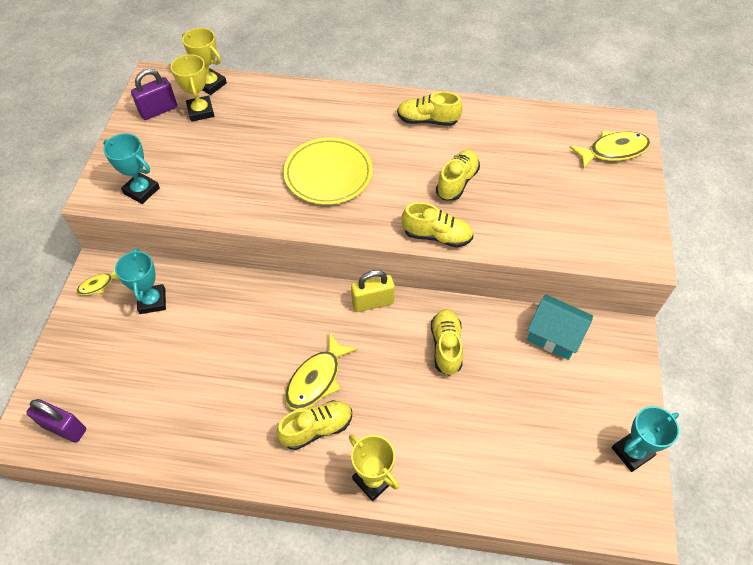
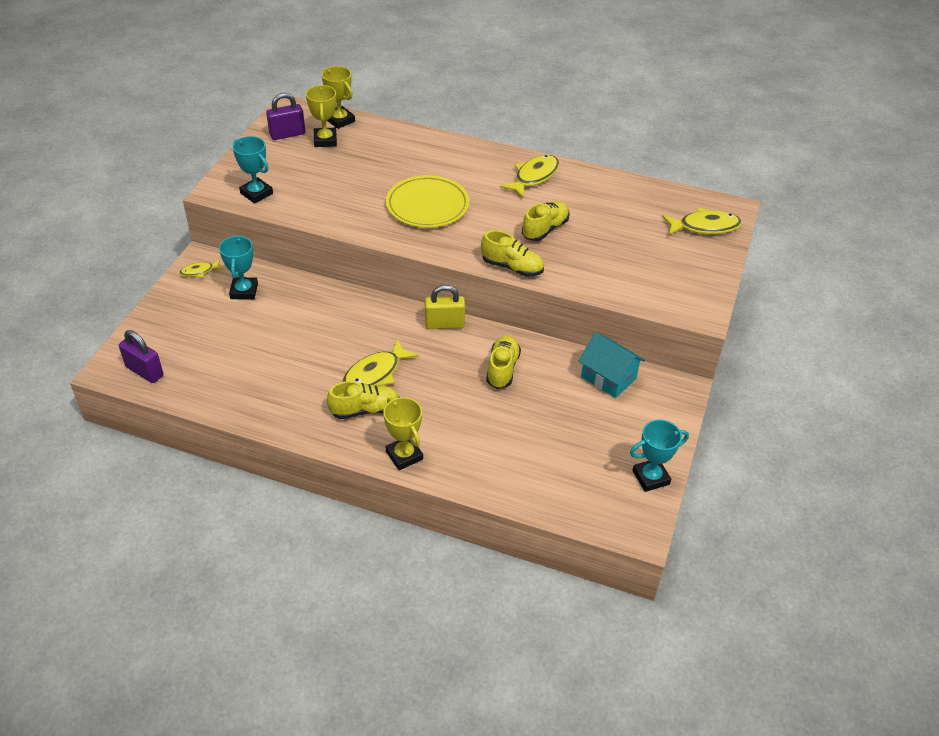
camera: 10 degrees right, 10 degrees down
yellow shoe [397,92,463,126] -> yellow fish [500,155,559,198]

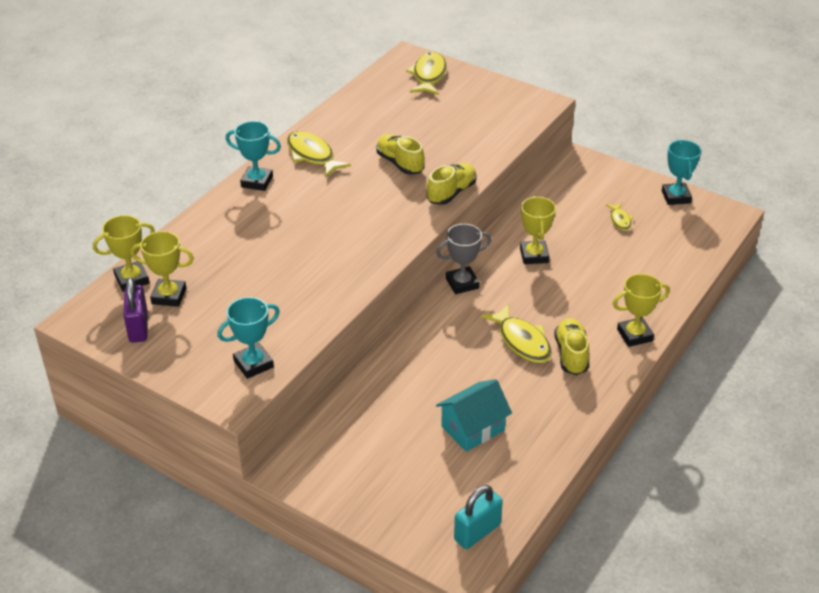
camera: 75 degrees left, 5 degrees down
purple padlock [119,330,164,383] -> turquoise padlock [454,485,503,549]
yellow fish [179,259,223,278] -> yellow fish moved to [606,203,633,231]
turquoise trophy [219,235,258,300] -> turquoise trophy moved to [226,121,281,191]
yellow plate [386,175,469,228] -> none
yellow padlock [425,285,465,329] -> grey trophy [436,224,491,294]
yellow shoe [486,335,521,389] -> yellow trophy [520,196,556,264]
turquoise house [579,333,645,398] -> turquoise house moved to [436,379,512,452]

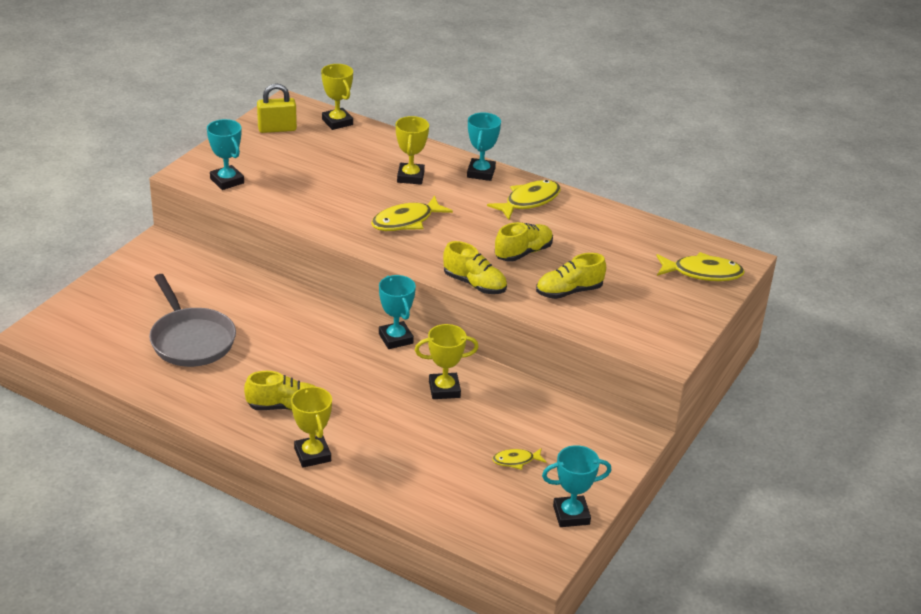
camera: 85 degrees right, 5 degrees down
purple padlock [124,277,148,343] -> yellow padlock [257,83,297,133]
yellow trophy [130,231,194,307] -> yellow trophy moved to [396,116,429,185]
grey trophy [436,224,491,294] -> turquoise trophy [379,275,416,349]
turquoise house [436,379,512,452] -> grey pan [149,274,236,367]
turquoise padlock [454,485,503,549] -> none
yellow fish [481,304,552,363] -> yellow fish moved to [371,196,453,231]
none -> yellow shoe [536,253,606,299]

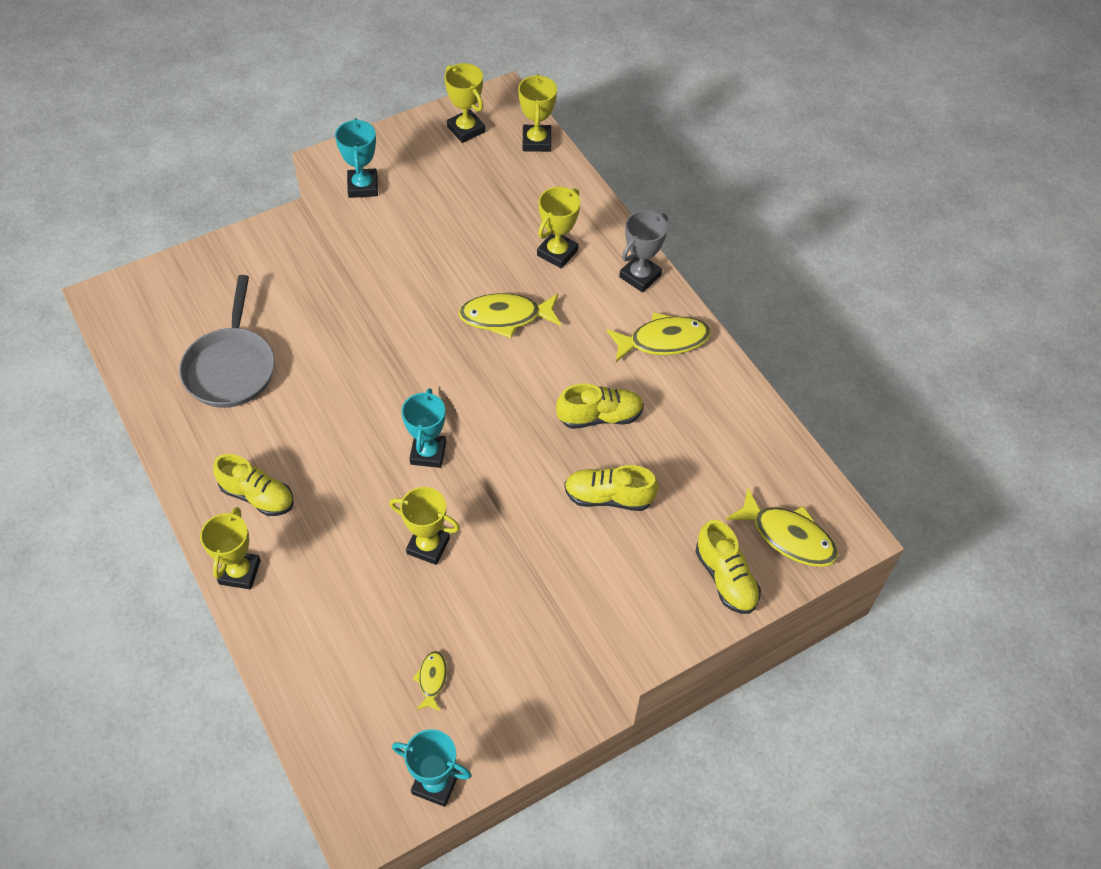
camera: 30 degrees right, 20 degrees up
yellow padlock [257,83,297,133] -> yellow trophy [444,63,485,143]
yellow shoe [443,241,507,294] -> yellow shoe moved to [695,520,761,614]
turquoise trophy [467,113,501,181] -> grey trophy [619,210,668,292]
yellow fish [492,448,546,470] -> yellow fish turned 75 degrees clockwise [413,651,447,711]

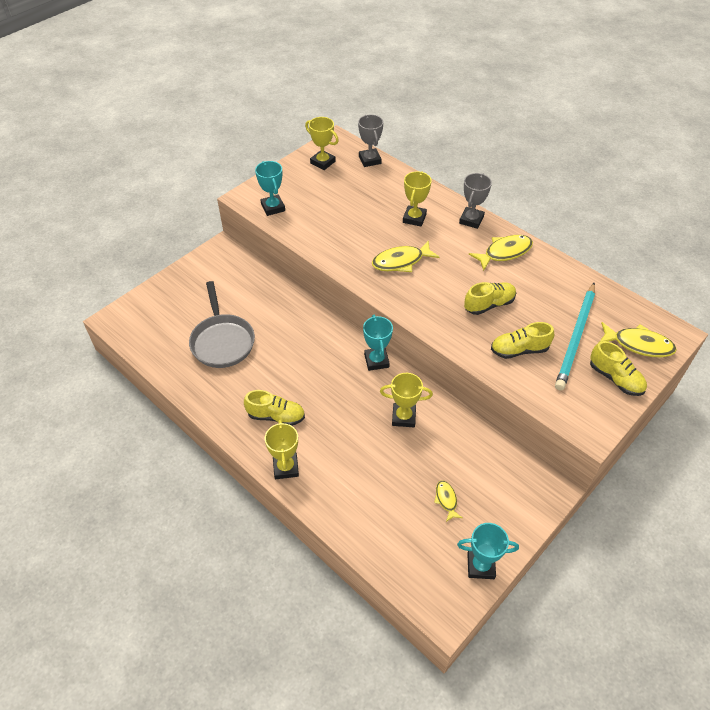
camera: 15 degrees left, 5 degrees down
yellow trophy [518,74,557,152] -> grey trophy [358,115,383,167]
none -> turquoise pencil [555,282,595,391]

